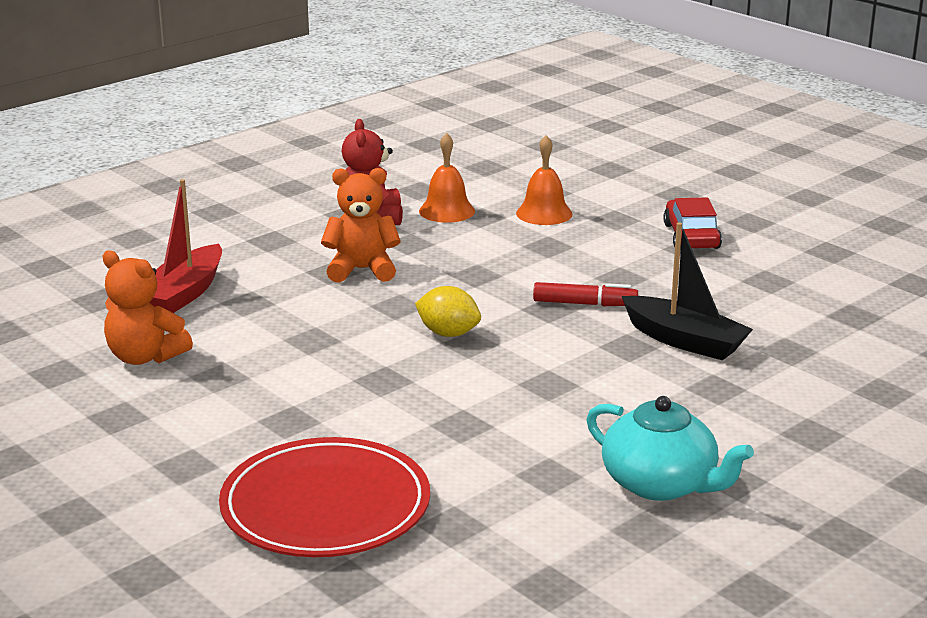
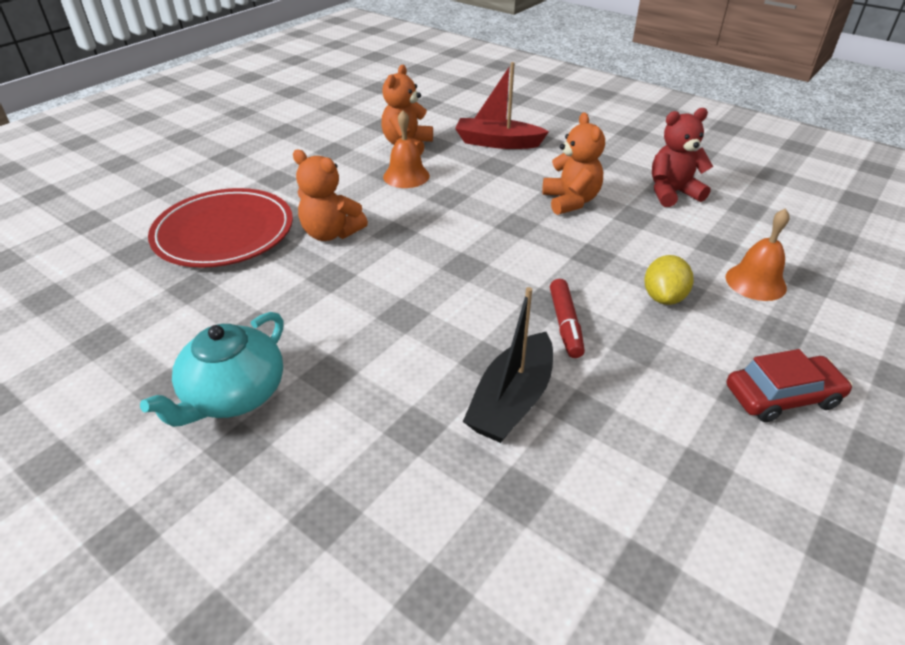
camera: 80 degrees right, 15 degrees up
yellow lemon [415,286,481,337] -> yellow lemon moved to [644,255,694,305]
orange bell [419,133,475,223] -> orange bell moved to [383,110,430,188]
none -> orange teddy bear [293,150,368,241]

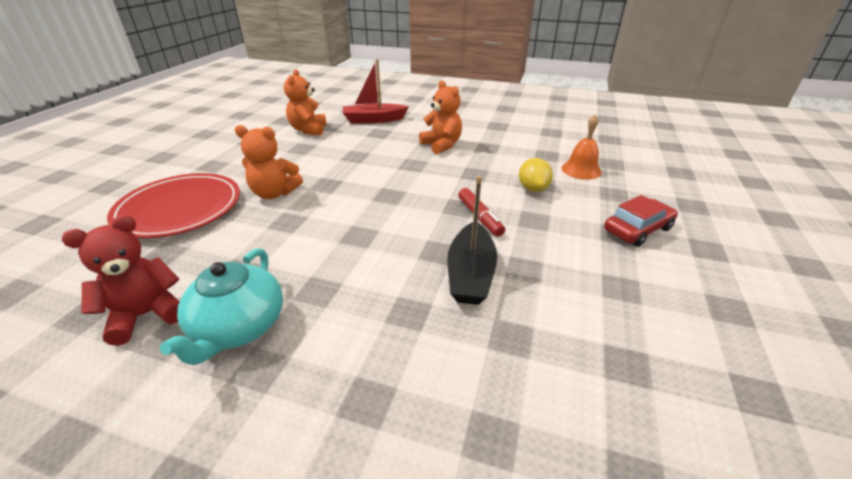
camera: 20 degrees left, 5 degrees down
orange bell [383,110,430,188] -> none
red teddy bear [652,108,713,207] -> red teddy bear moved to [62,215,179,346]

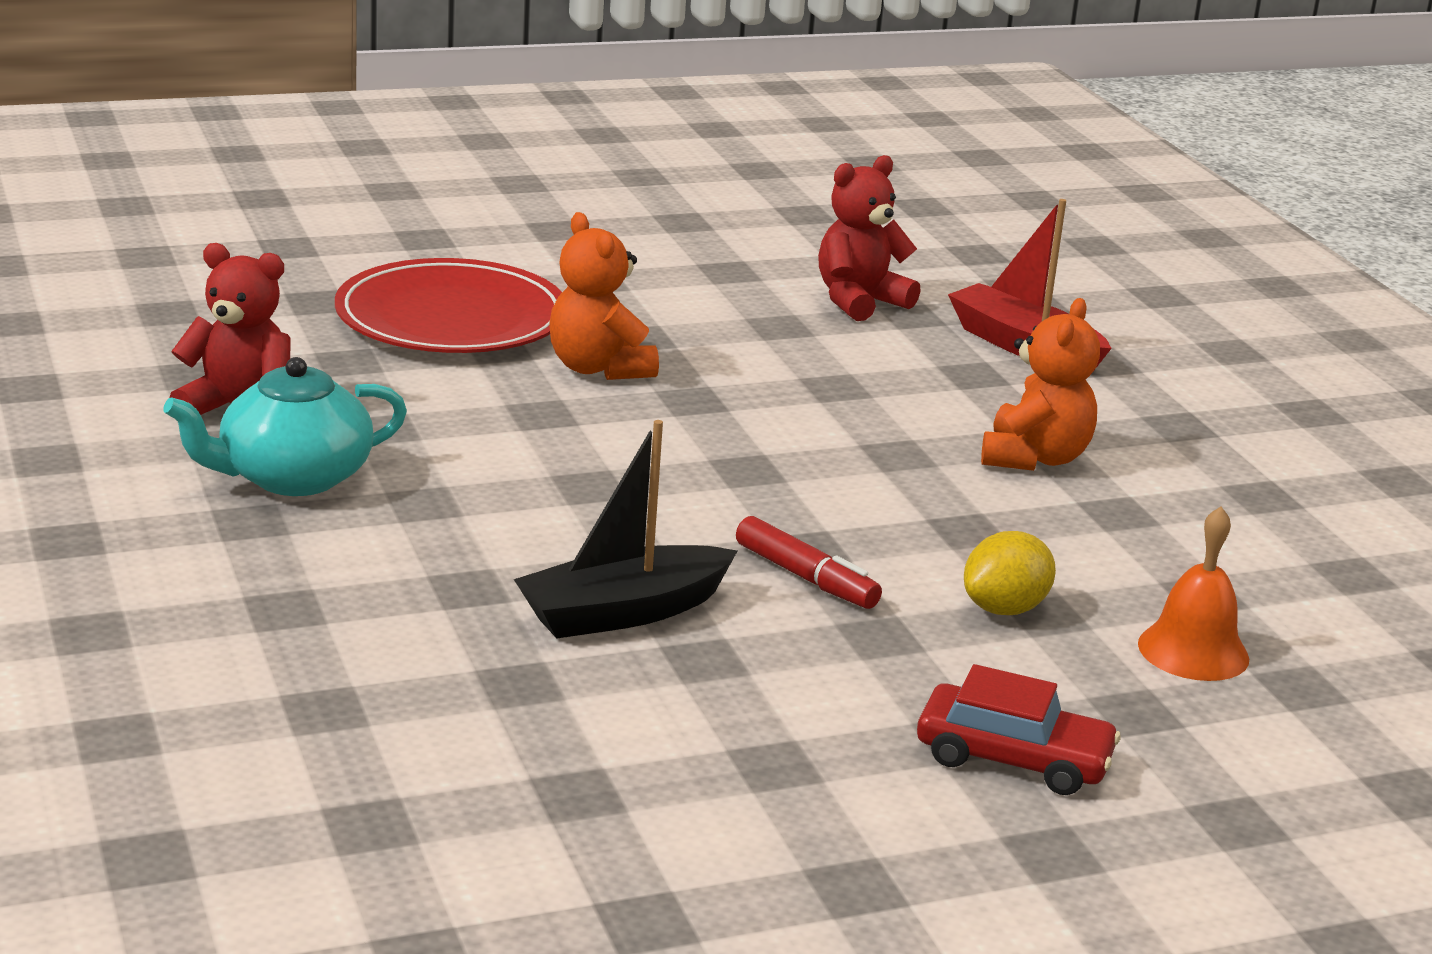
camera: 50 degrees right, 10 degrees down
orange teddy bear [284,69,327,135] -> red teddy bear [818,155,921,321]
red marker [458,188,505,237] -> red marker turned 75 degrees counterclockwise [736,516,882,609]

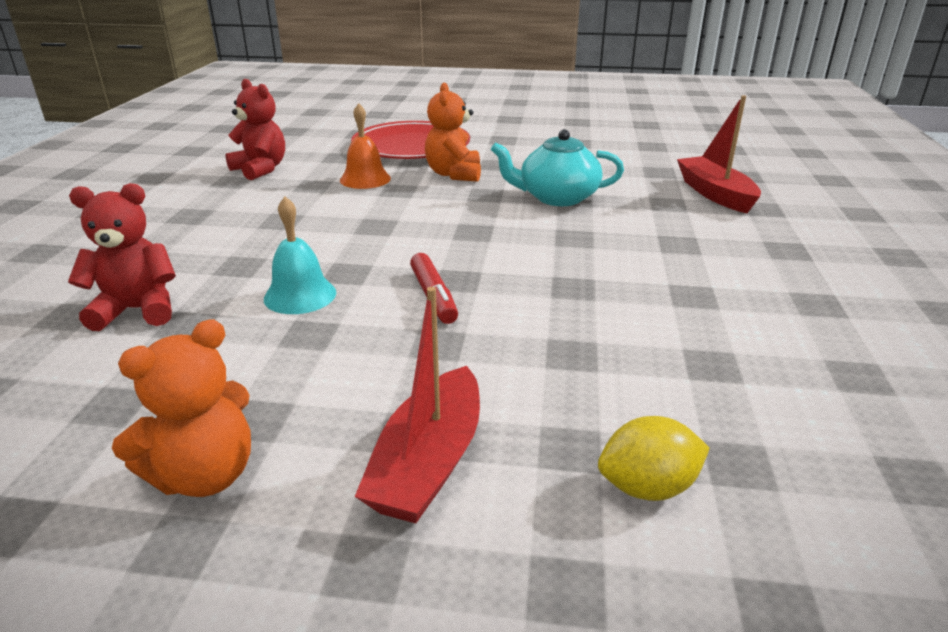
camera: 30 degrees right, 5 degrees up
turquoise teapot [163,357,407,496] -> turquoise teapot moved to [491,129,624,206]
black boat [514,420,737,639] -> turquoise bell [264,196,336,314]
red teddy bear [818,155,921,321] -> red teddy bear moved to [68,183,176,331]
red car [917,664,1121,795] -> red boat [355,287,480,523]
yellow lemon [964,531,1056,615] -> yellow lemon moved to [598,416,710,501]
orange teddy bear [981,298,1100,471] -> orange teddy bear moved to [112,319,251,497]
orange bell [1138,506,1249,681] -> orange bell moved to [340,103,391,189]

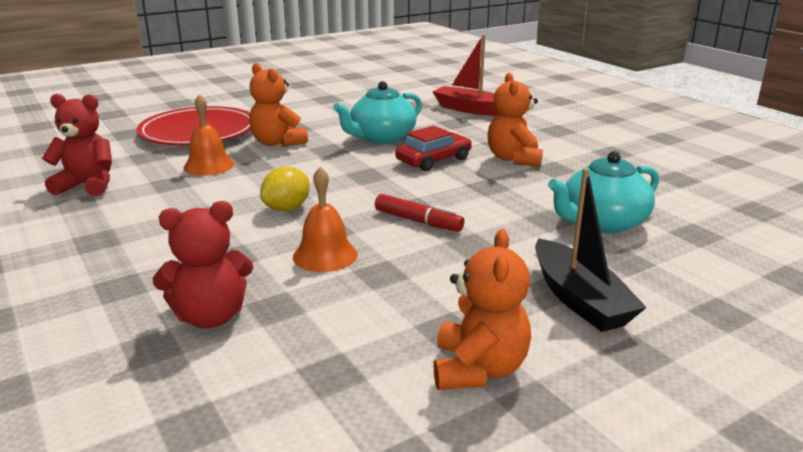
camera: 40 degrees left, 5 degrees down
red teddy bear [68,183,176,331] -> red teddy bear turned 150 degrees counterclockwise [152,201,253,328]
turquoise bell [264,196,336,314] -> orange bell [293,167,358,272]
red boat [355,287,480,523] -> black boat [535,168,647,332]
yellow lemon [598,416,710,501] -> yellow lemon moved to [260,166,310,211]
none -> red car [395,126,472,171]
none -> orange teddy bear [488,72,543,167]
none -> turquoise teapot [548,151,659,234]

